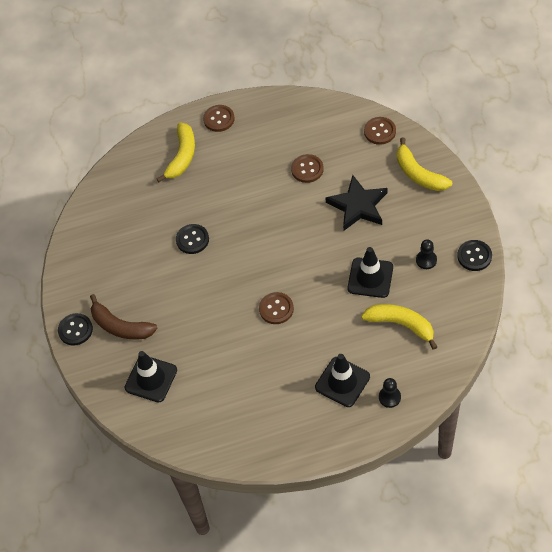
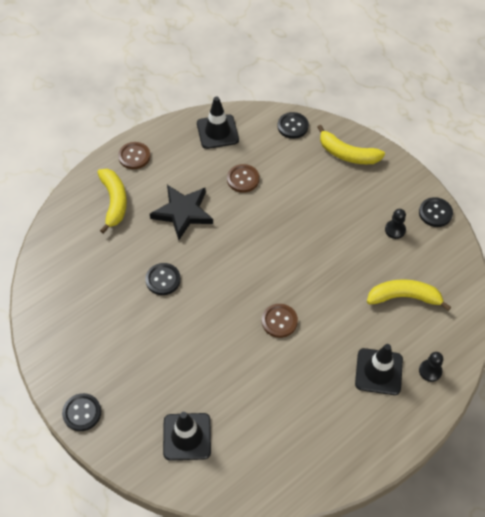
camera: 30 degrees left, 0 degrees up
brown banana [90,294,158,340] -> none
black star [325,175,388,230] -> black star moved to [150,185,213,240]
black traffic cone [348,247,393,298] -> black traffic cone moved to [197,97,239,149]
brown button [364,117,396,145] -> black button [277,112,309,139]

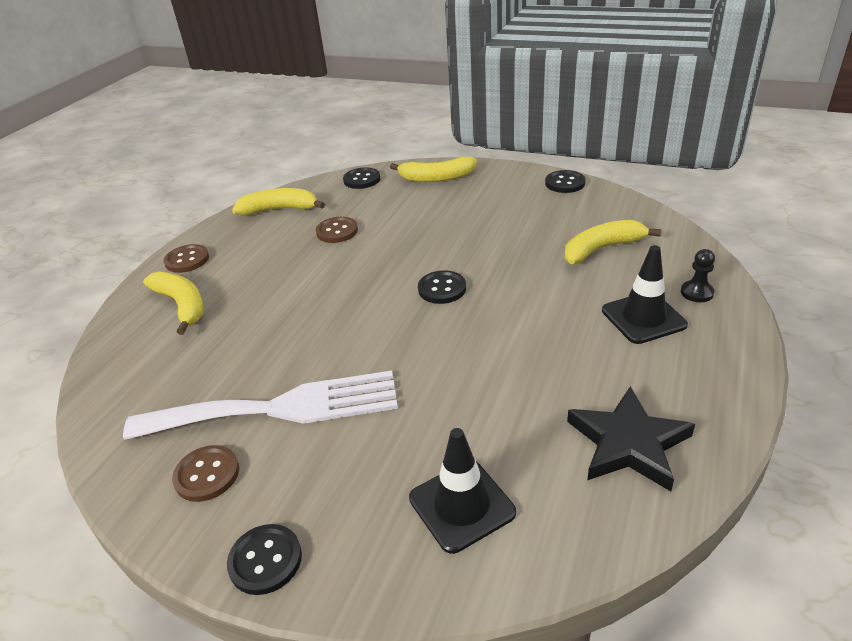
camera: 25 degrees left, 20 degrees down
black button [145,263,181,295] -> black button moved to [418,270,466,304]
black star [150,185,213,240] -> black star moved to [567,386,695,491]
black traffic cone [197,97,239,149] -> yellow banana [232,188,325,215]
brown button [262,304,298,338] -> brown button moved to [172,445,239,502]
black pawn [385,209,406,239] -> none
none -> white fork [123,371,398,440]

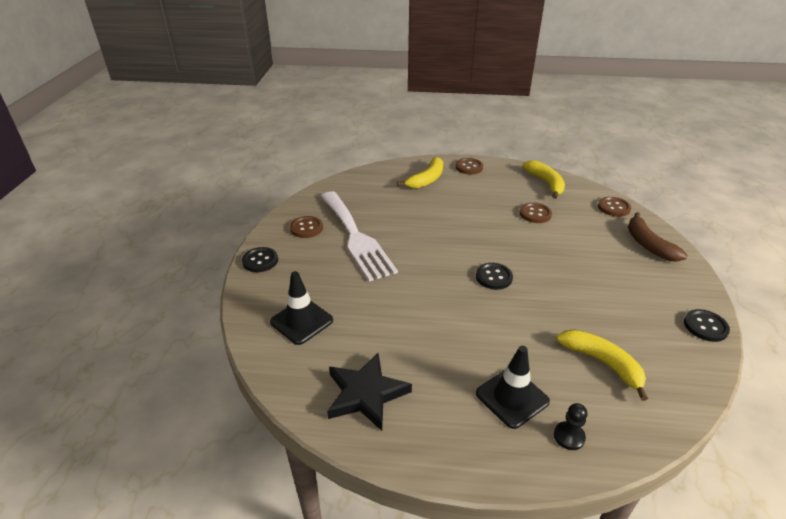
camera: 70 degrees right, 0 degrees up
black button [343,167,380,189] -> brown button [598,197,631,217]
yellow banana [390,156,477,182] -> brown banana [628,212,687,262]

